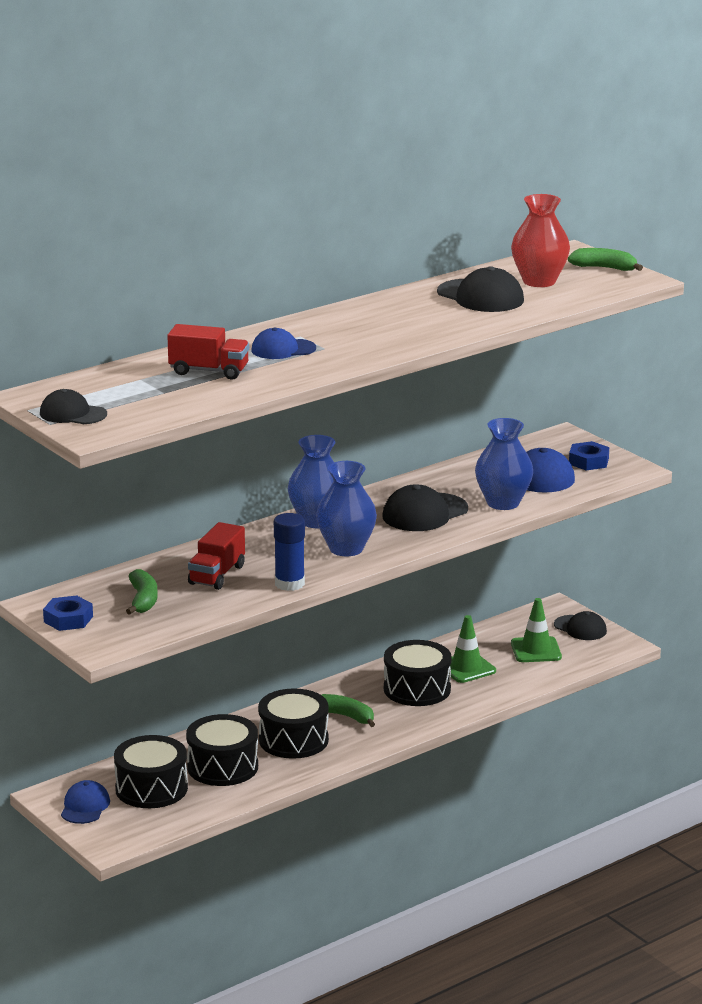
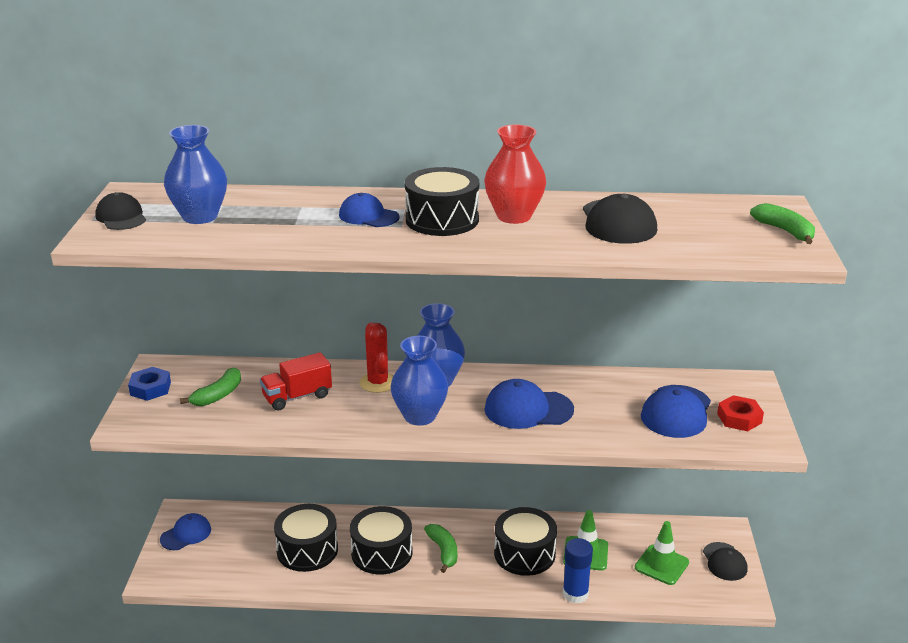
camera: 40 degrees right, 5 degrees up
black drum [114,735,188,808] -> black drum moved to [405,167,479,236]
red truck [167,324,249,380] -> none
blue glue stick [274,513,305,591] -> blue glue stick moved to [563,538,593,603]
black cap [382,484,468,531] -> blue cap [485,379,574,429]
blue vase [475,418,533,510] -> blue vase moved to [164,125,227,224]
red vase [511,194,570,287] -> red vase moved to [484,124,546,224]
blue nut [569,441,609,470] -> red nut [717,395,764,431]
none -> red cactus [360,322,393,393]

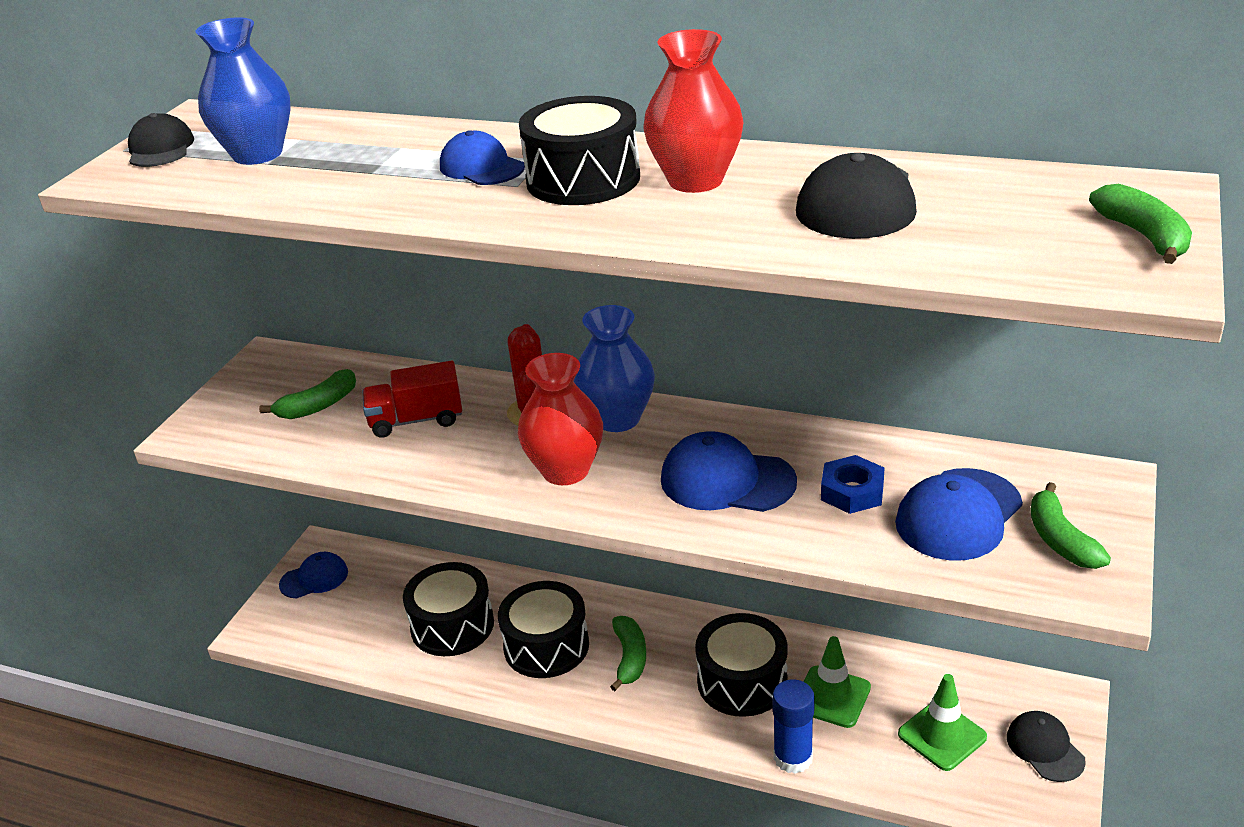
camera: 20 degrees right, 5 degrees up
blue nut [128,367,171,401] -> blue nut moved to [821,455,885,514]
blue vase [391,336,448,426] -> red vase [518,353,603,485]
black cap [703,542,747,581] -> black cap turned 150 degrees clockwise [1007,711,1086,782]
red nut [717,395,764,431] -> green banana [1031,482,1111,569]

